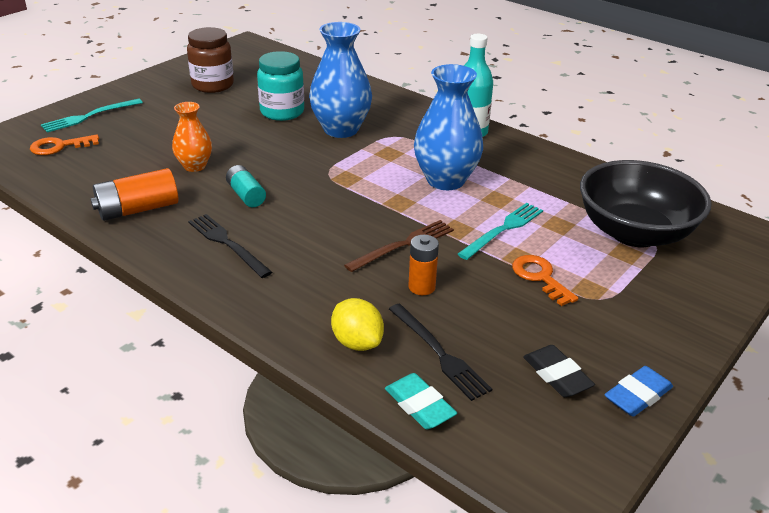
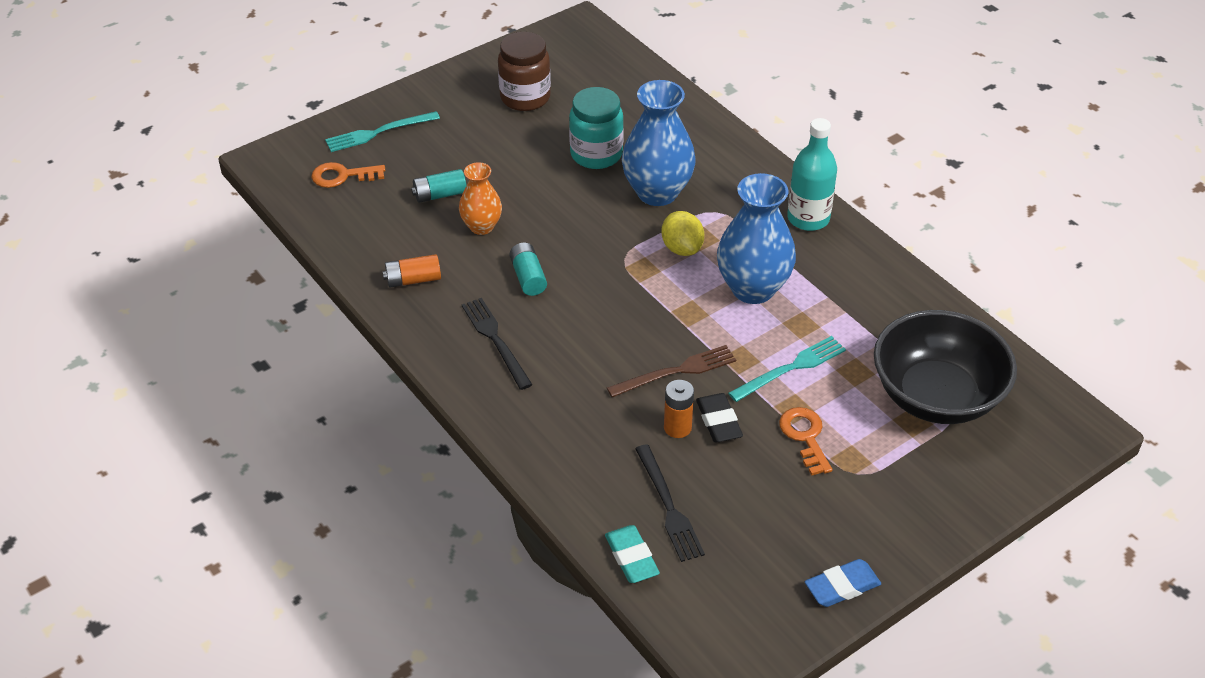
camera: 15 degrees right, 10 degrees up
orange battery [90,168,178,221] -> orange battery [383,254,441,288], size x0.66
yellow lemon [331,298,384,351] -> yellow lemon moved to [661,211,704,256]
black eraser [523,345,595,397] -> black eraser moved to [696,393,743,442]
none -> turquoise battery [411,169,467,203]

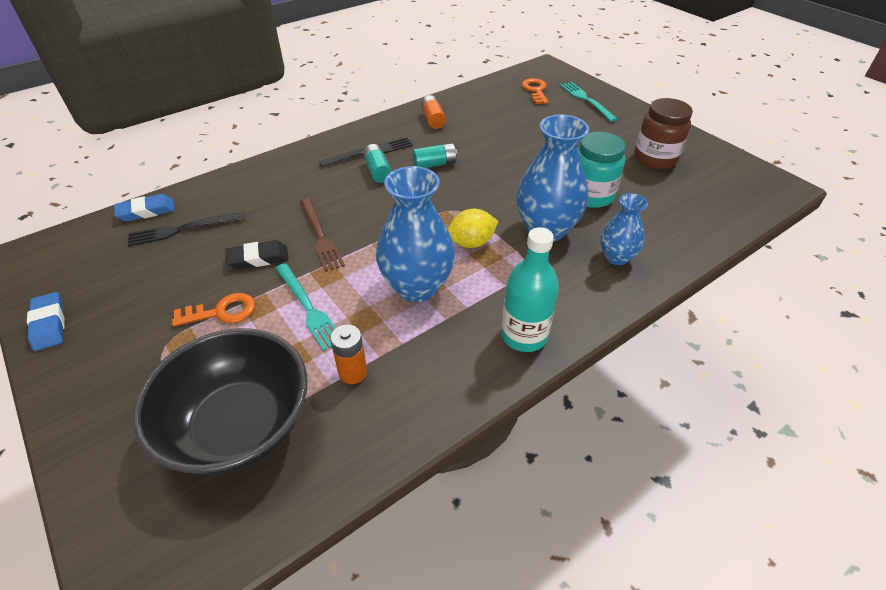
camera: 90 degrees right, 0 degrees up
turquoise battery [411,169,467,203] -> turquoise battery moved to [363,144,392,183]
orange vase [459,162,502,235] -> none
turquoise eraser [605,525,660,583] -> blue eraser [114,194,175,221]
orange battery [664,380,694,438] -> orange battery moved to [330,325,367,384]
none -> blue vase [600,193,648,265]

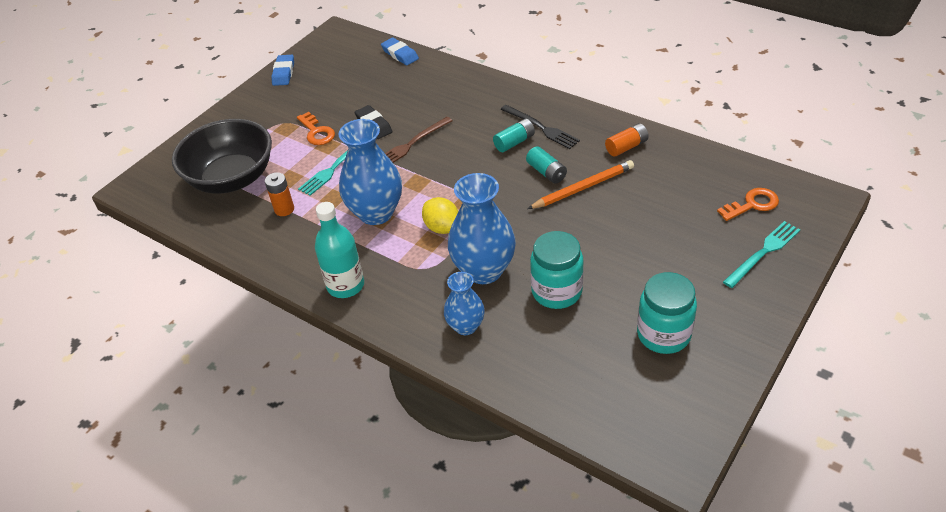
camera: 75 degrees right, 0 degrees up
blue eraser [27,292,65,351] -> blue eraser turned 45 degrees counterclockwise [271,55,294,86]
black fork [128,212,246,247] -> none
brown jar [634,98,693,169] -> turquoise jar [637,272,697,354]
none -> orange pencil [528,160,634,209]

